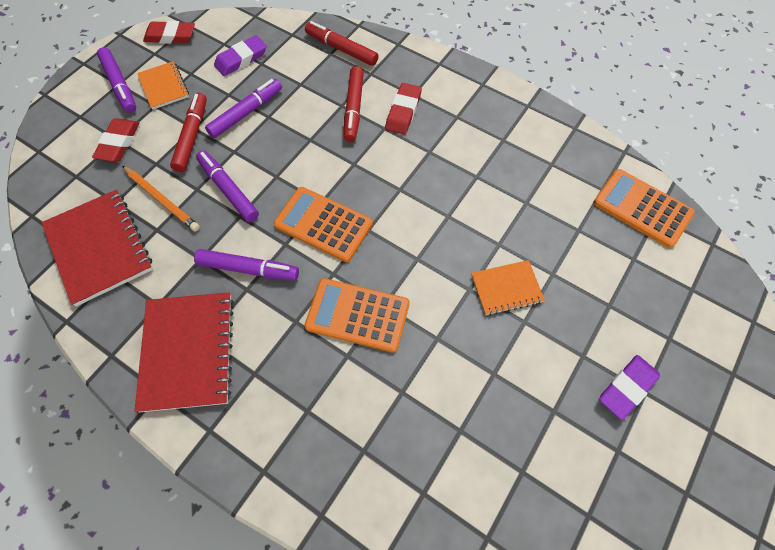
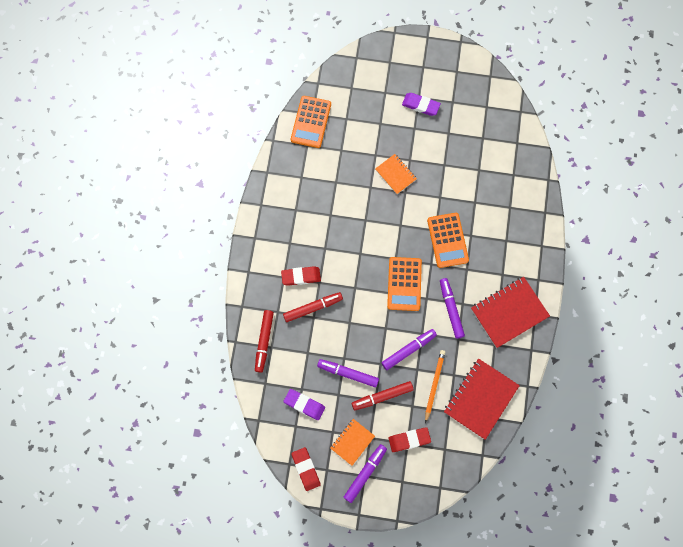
camera: 115 degrees left, 10 degrees up
purple marker [196,150,259,222] -> purple marker turned 150 degrees counterclockwise [382,329,437,370]

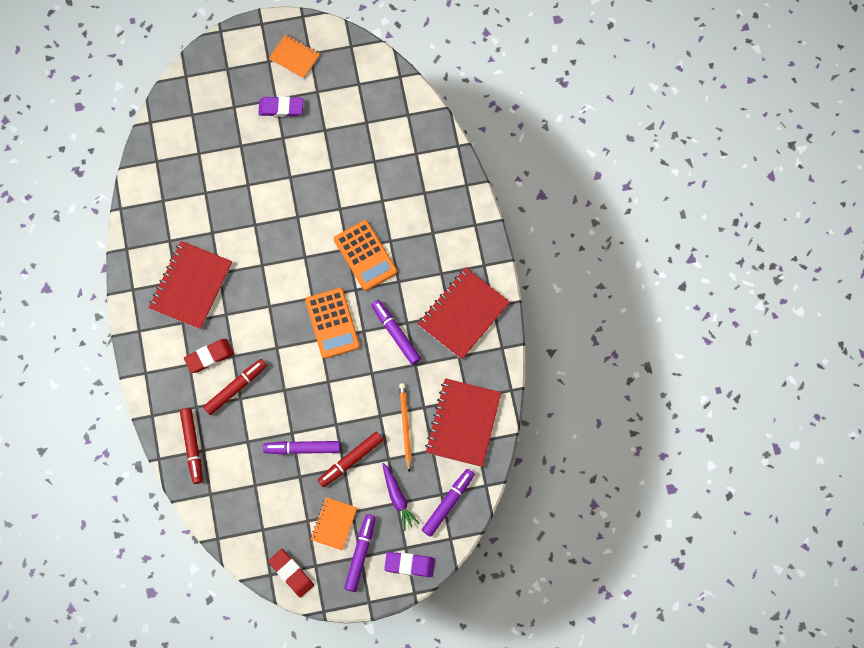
camera: 20 degrees left, 0 degrees up
purple eraser [283,389,325,420] -> purple eraser moved to [384,552,435,577]
orange calculator [291,96,331,148] -> none
orange notebook [375,154,417,194] -> orange notebook moved to [269,34,320,79]
purple marker [382,329,437,370] -> purple marker moved to [422,469,475,537]
red eraser [389,427,431,452] -> purple carrot [383,463,420,531]
none -> red notebook [149,241,232,330]

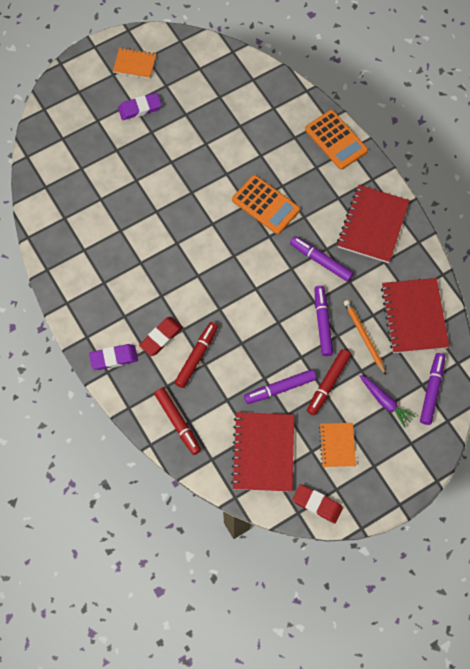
camera: 20 degrees left, 5 degrees down
red notebook [149,241,232,330] -> red notebook moved to [231,412,294,492]
orange calculator [305,288,360,359] -> orange calculator moved to [305,110,368,170]
purple marker [344,514,376,592] -> purple marker moved to [315,286,333,356]
purple eraser [384,552,435,577] -> purple eraser moved to [89,344,138,370]

